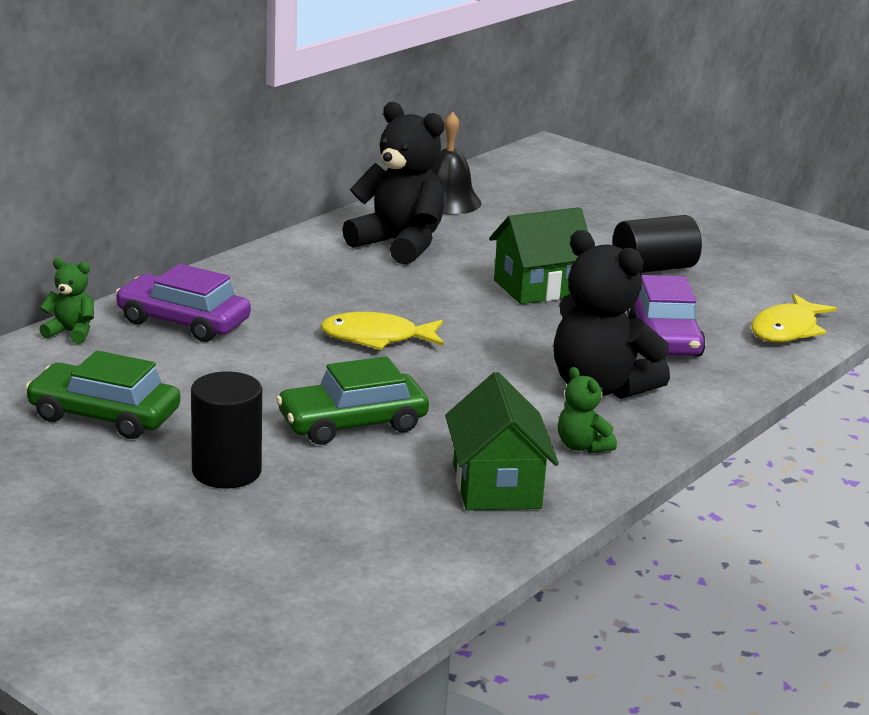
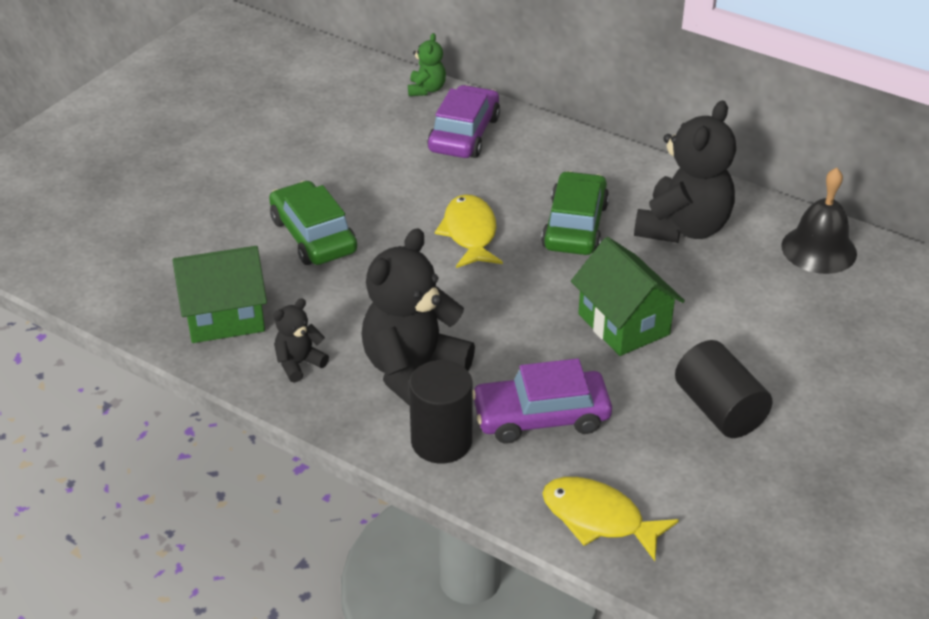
camera: 85 degrees right, 15 degrees up
green car [25,350,180,439] -> green car moved to [541,171,609,255]
black cylinder [191,371,262,488] -> black cylinder moved to [409,360,473,464]
green teddy bear [558,367,617,453] -> black teddy bear [273,298,329,383]

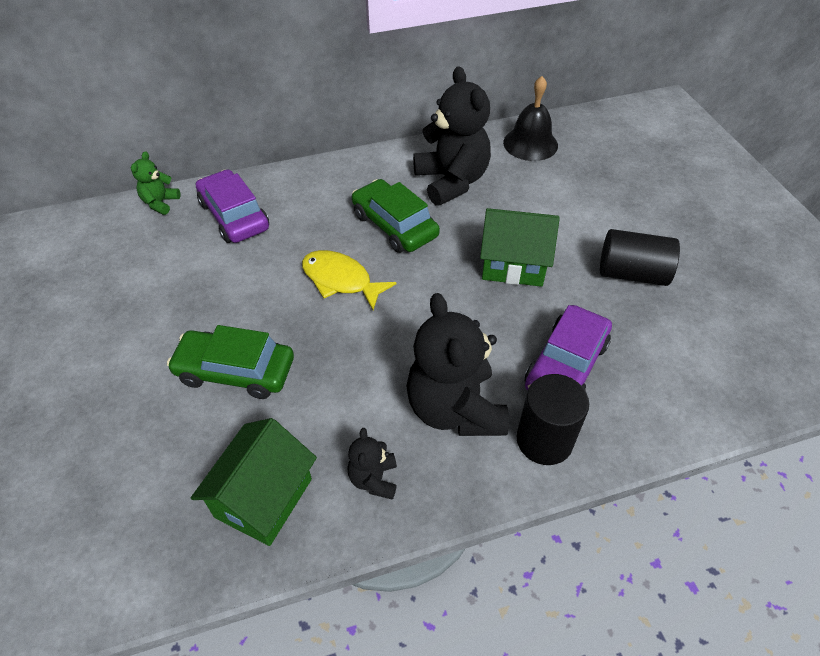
camera: 50 degrees left, 10 degrees up
green teddy bear [408,33,446,96] -> green teddy bear turned 120 degrees counterclockwise [131,151,180,215]
yellow fish [542,477,679,561] -> none

